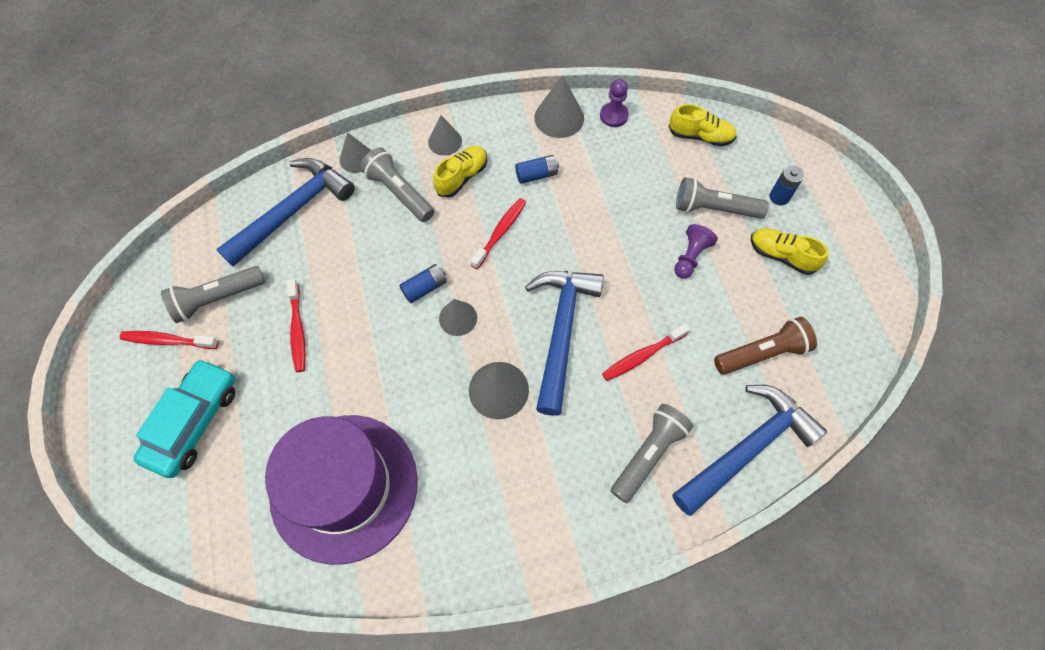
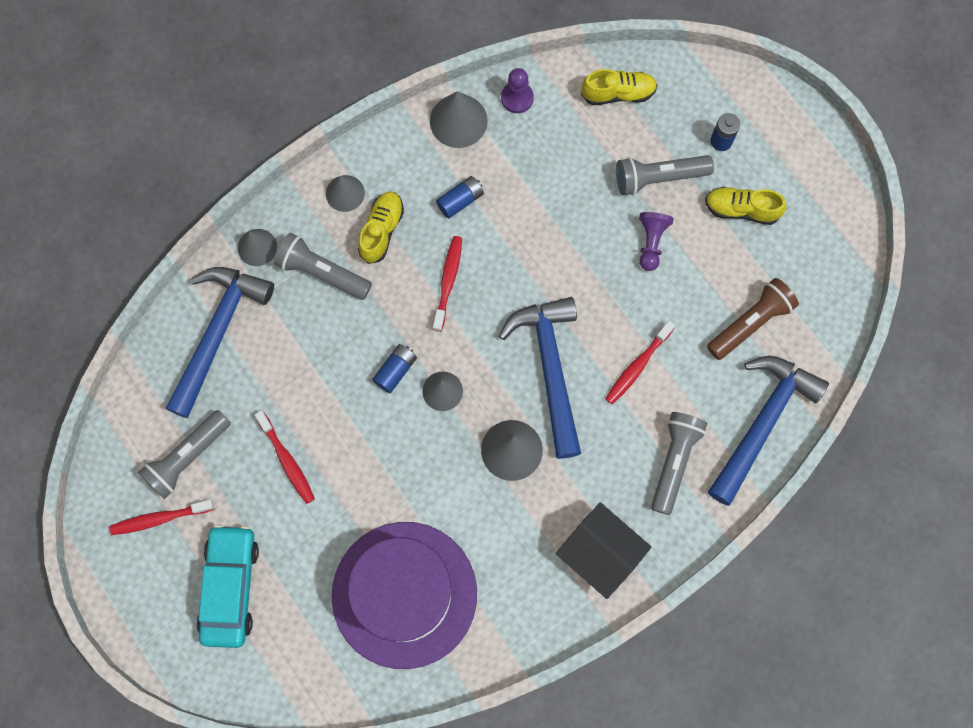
camera: 20 degrees left, 10 degrees up
none -> black house [556,502,651,599]

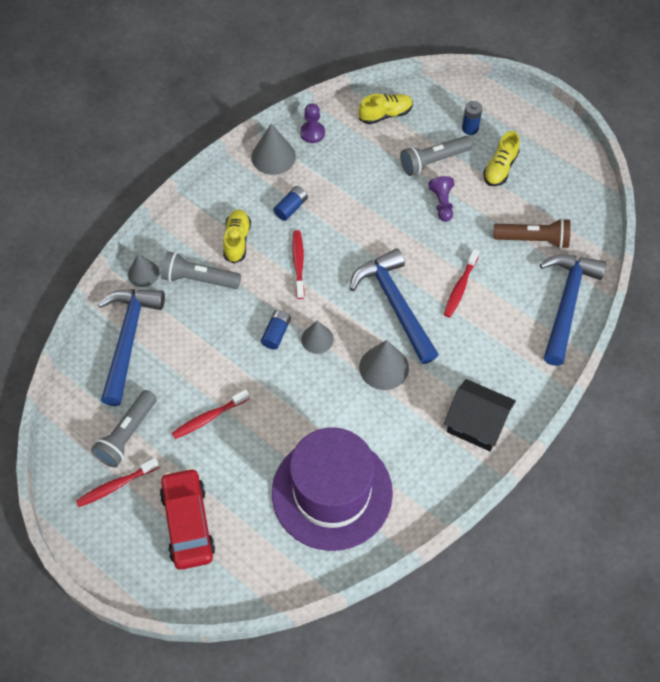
camera: 15 degrees left, 15 degrees down
turquoise car [197,524,259,648] -> red car [160,468,215,570]
red toothbrush [255,411,315,504] -> red toothbrush turned 105 degrees clockwise [172,389,250,439]
grey cone [326,175,365,212] -> none
grey flashlight [651,412,707,515] -> none
yellow shoe [705,187,787,225] -> yellow shoe turned 60 degrees counterclockwise [483,131,520,186]
brown flashlight [707,278,799,360] -> brown flashlight turned 60 degrees clockwise [493,218,571,249]

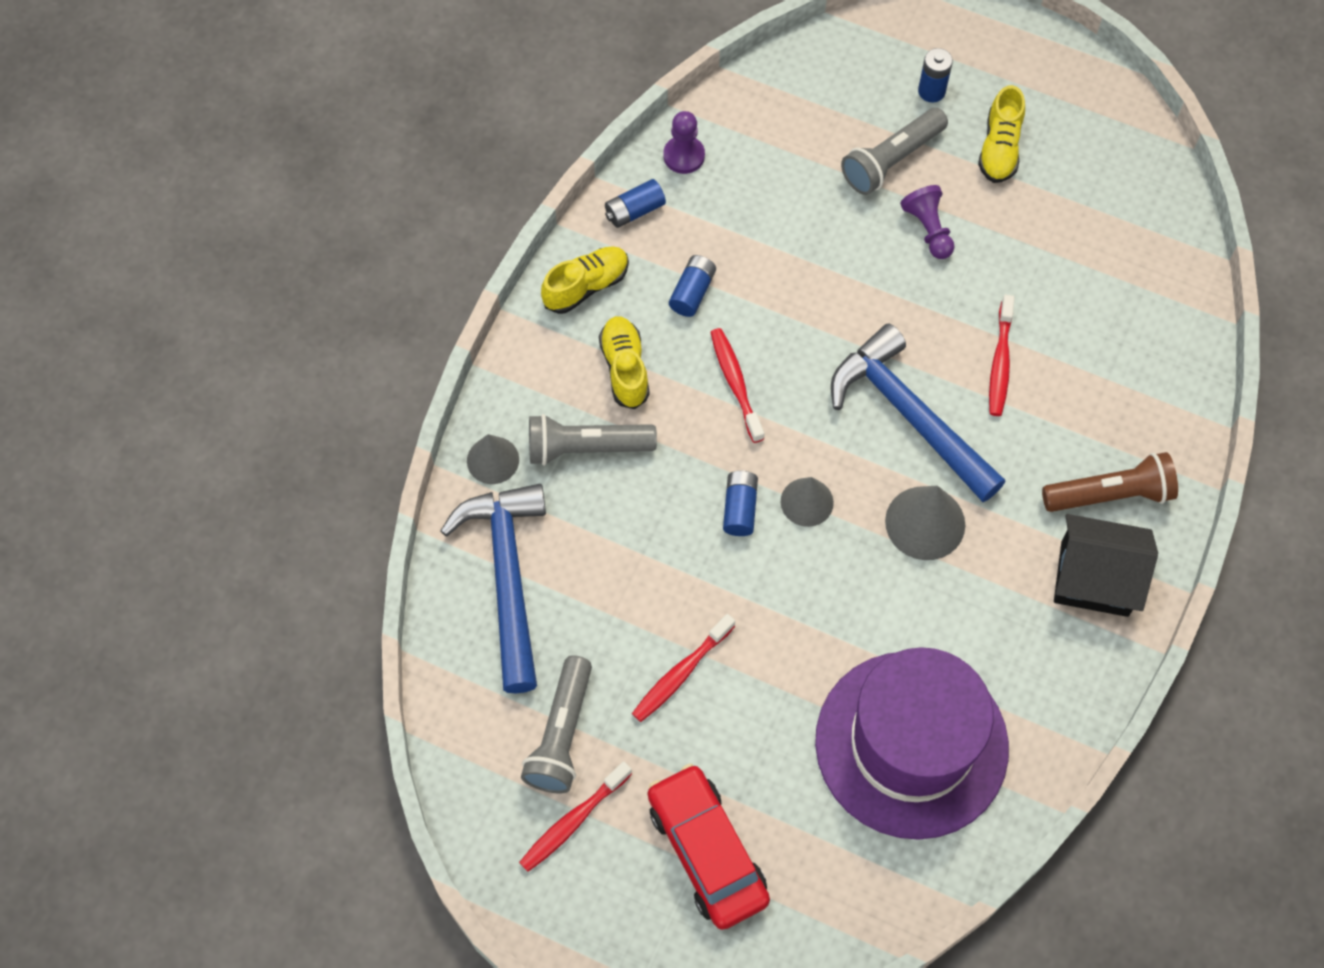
camera: 15 degrees left, 5 degrees up
grey cone [251,123,296,175] -> blue battery [605,179,666,228]
yellow shoe [359,94,413,124] -> yellow shoe moved to [541,246,629,314]
brown flashlight [493,218,571,249] -> brown flashlight moved to [1042,452,1178,512]
blue hammer [539,254,606,366] -> none

